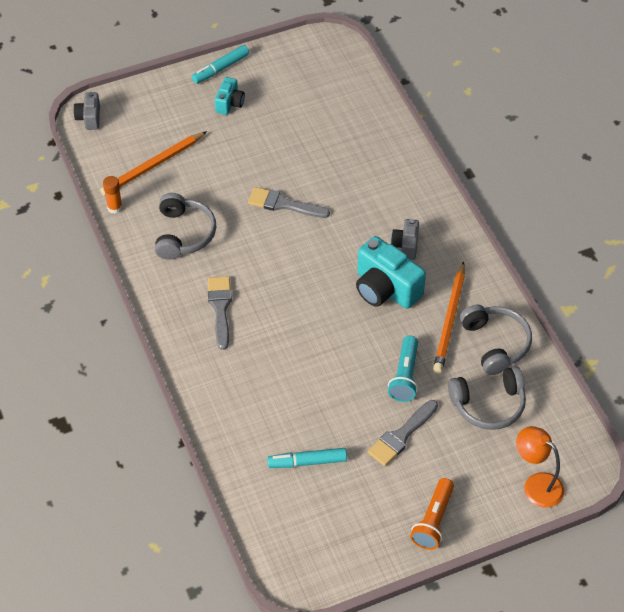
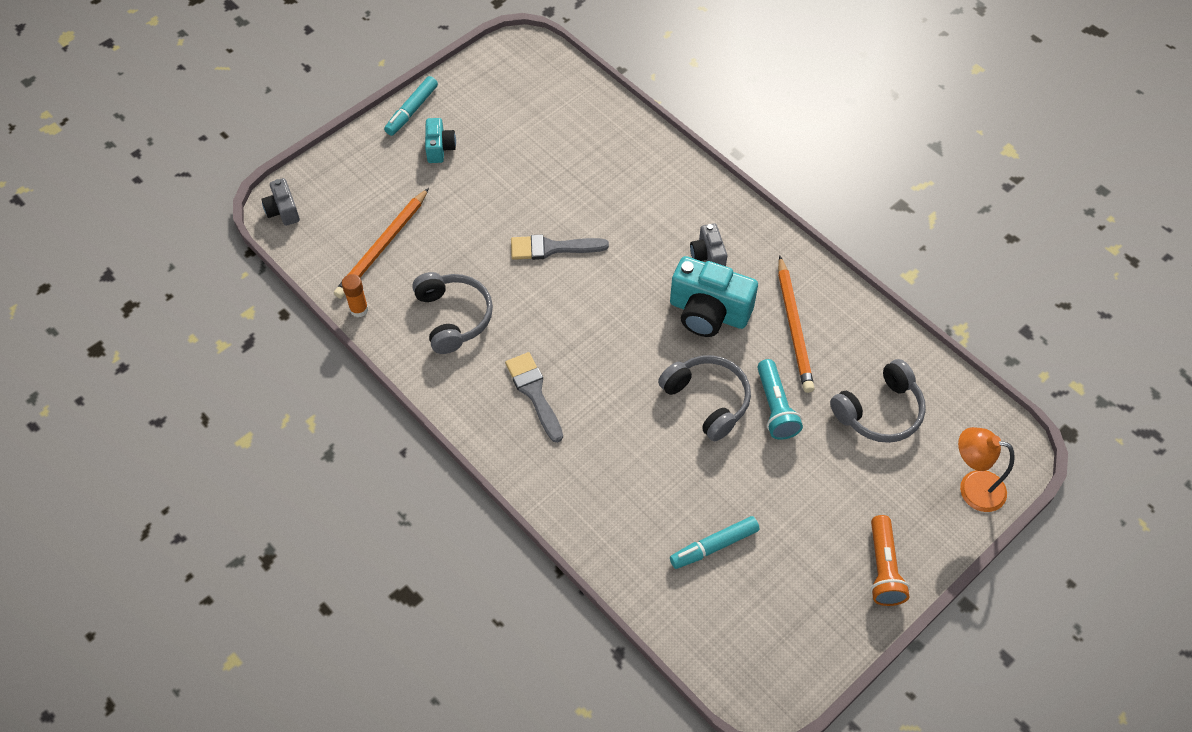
camera: 20 degrees left, 5 degrees up
grey brush [368,400,438,466] -> none
grey headphones [460,305,532,375] -> grey headphones moved to [658,355,751,441]

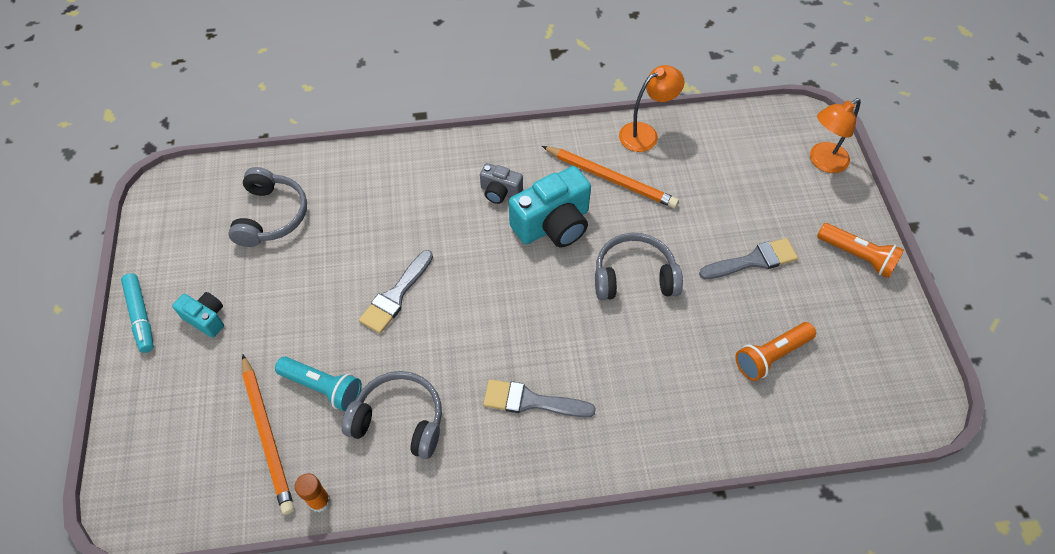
camera: 55 degrees left, 0 degrees up
grey camera [261,178,300,226] -> none
turquoise marker [670,516,759,569] -> orange flashlight [735,322,816,381]
turquoise flashlight [757,359,803,440] -> turquoise flashlight moved to [275,357,362,411]
grey headphones [830,359,926,443] -> grey headphones moved to [228,167,307,247]
none -> orange lamp [619,65,684,152]
none -> grey brush [699,238,798,279]

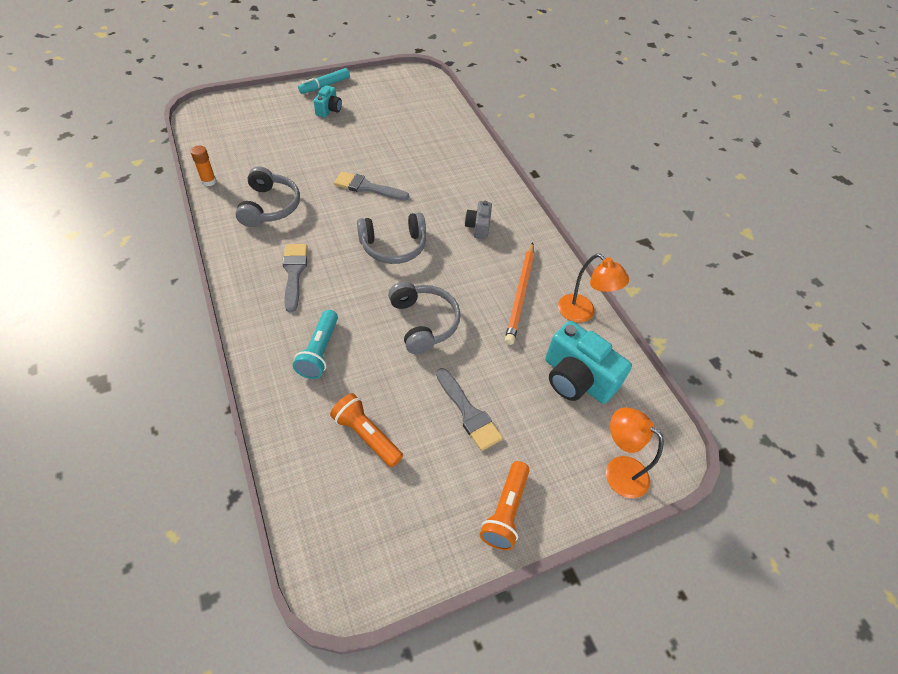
camera: 70 degrees right, 5 degrees down
grey headphones [228,167,307,247] -> grey headphones moved to [357,212,426,264]
orange pencil [242,354,294,515] -> none
turquoise flashlight [275,357,362,411] -> turquoise flashlight moved to [293,310,338,379]
turquoise camera [509,166,591,247] -> turquoise camera moved to [545,321,632,404]

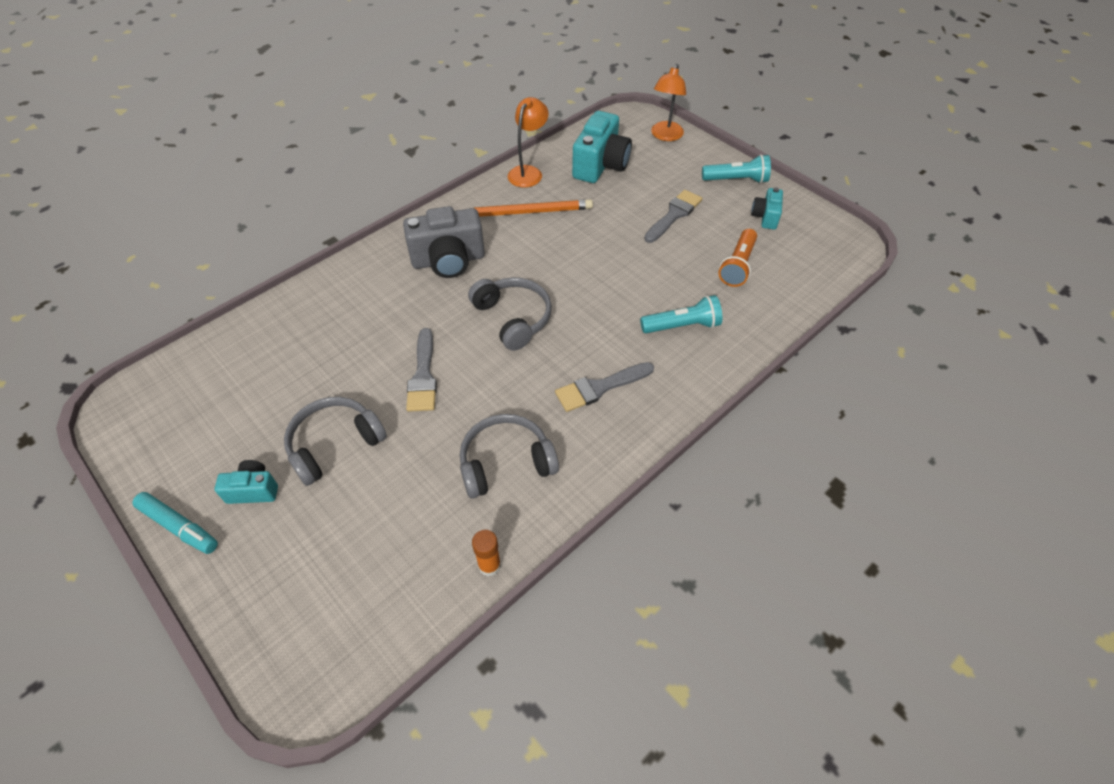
camera: 105 degrees left, 0 degrees up
grey headphones [388,282,460,354] -> grey headphones moved to [284,397,387,486]
grey camera [465,201,492,239] -> grey camera [403,206,485,278], size x1.87
orange flashlight [480,461,530,550] -> turquoise flashlight [702,154,771,183]
none -> turquoise camera [751,187,783,230]

